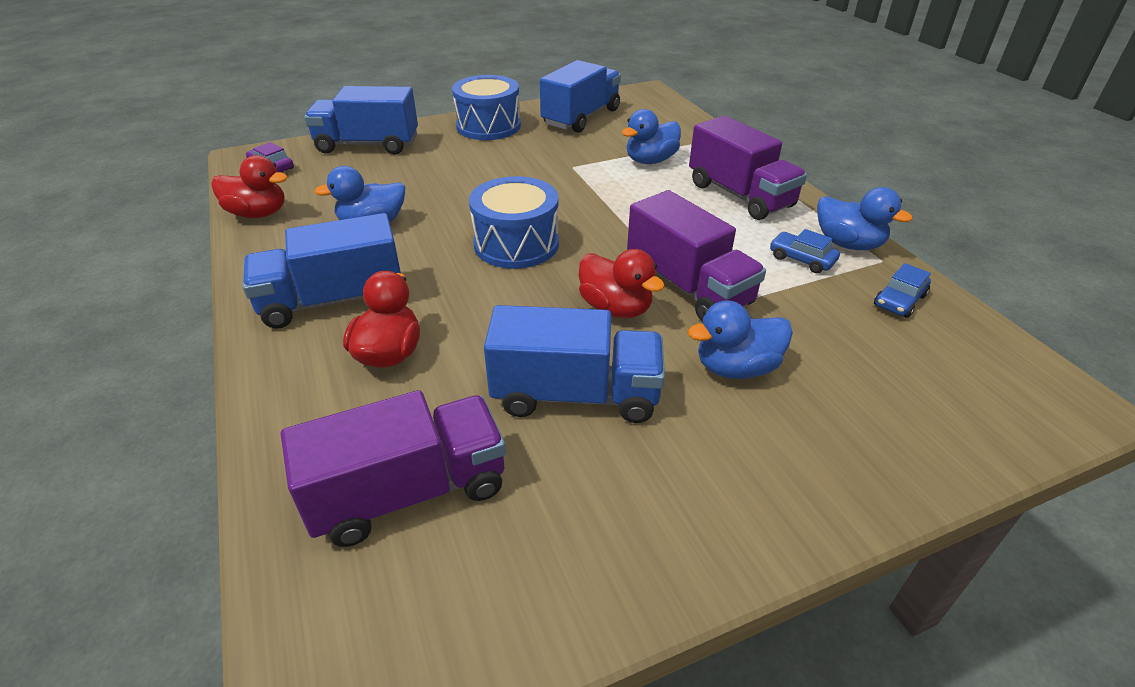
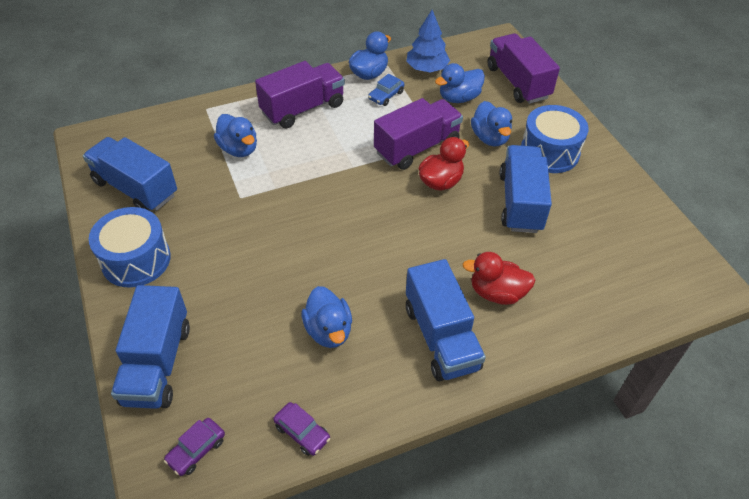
camera: 90 degrees left, 10 degrees up
red duck [211,155,288,218] -> purple car [273,402,330,456]
purple truck [281,390,506,547] -> purple truck moved to [487,33,560,104]
blue drum [469,176,559,269] -> blue drum moved to [521,105,589,173]
blue car [874,263,931,318] -> blue tree [406,10,450,73]
none -> blue duck [435,63,485,103]

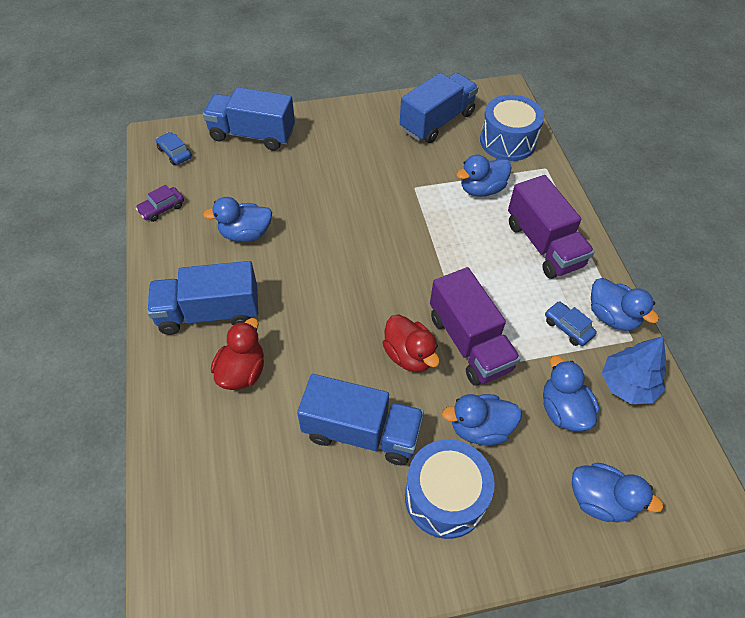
camera: 100 degrees right, 5 degrees up
blue drum [89,207,171,288] -> blue drum moved to [480,95,544,161]
purple car [164,418,225,476] -> blue car [156,132,192,165]
purple truck [487,33,560,104] -> blue duck [572,463,663,522]

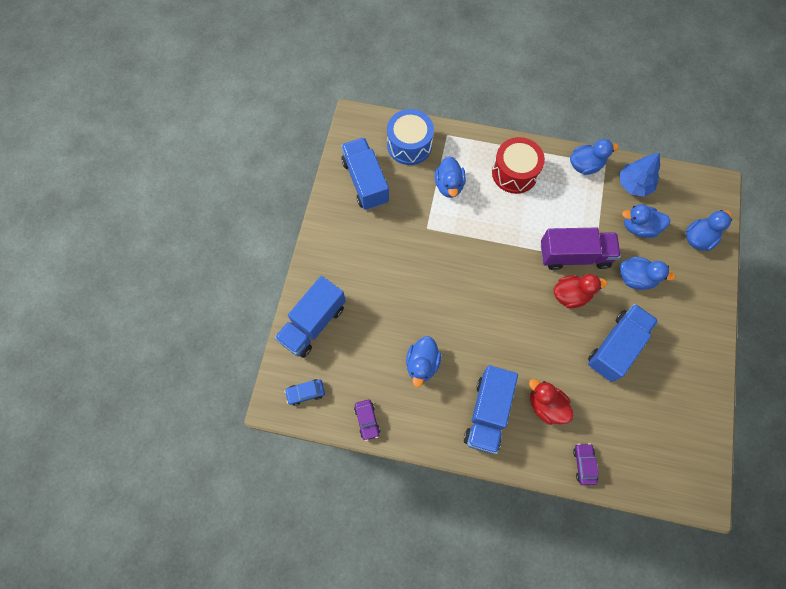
camera: 65 degrees left, 15 degrees up
blue drum [405,439,495,539] -> none
blue duck [442,394,522,445] -> blue duck turned 90 degrees counterclockwise [620,257,675,290]
purple truck [508,175,594,279] -> red drum [492,137,545,194]
blue car [545,301,597,346] -> none
none -> purple car [573,443,599,485]

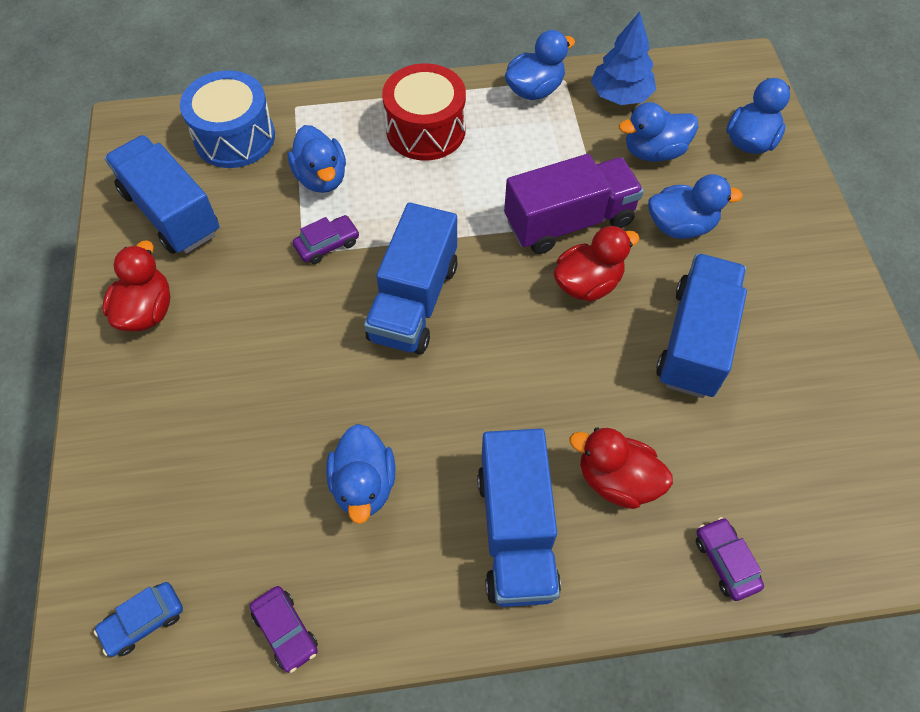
camera: 20 degrees left, 10 degrees down
blue truck [275,276,346,358] -> blue truck moved to [364,203,457,354]
none -> red duck [102,240,170,332]
none -> purple car [293,215,359,264]

